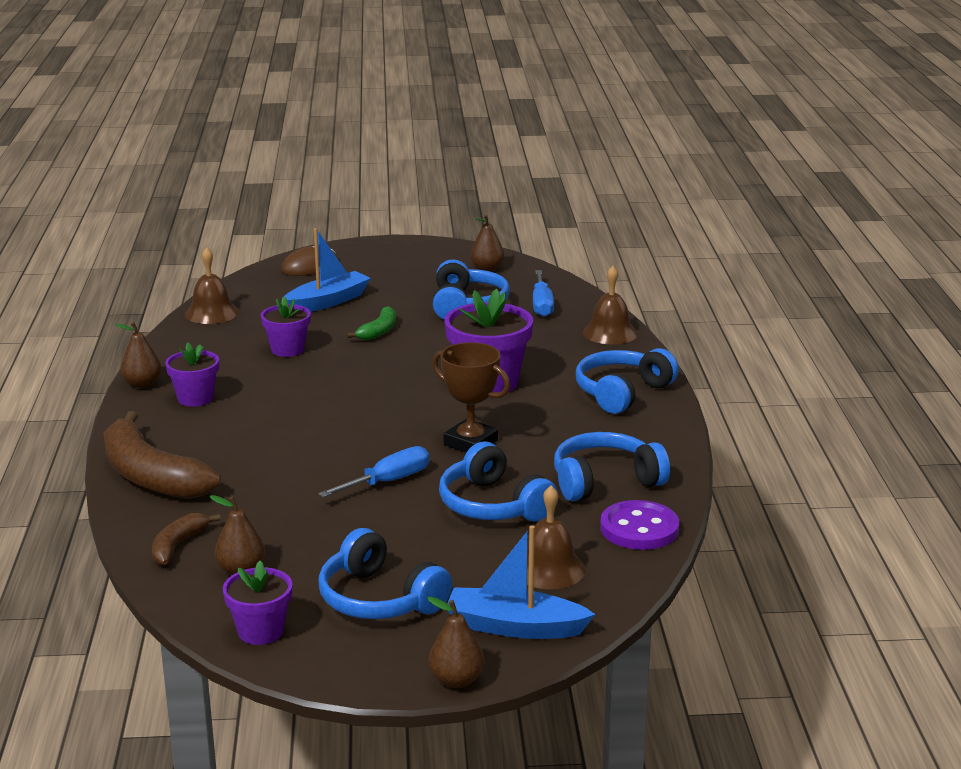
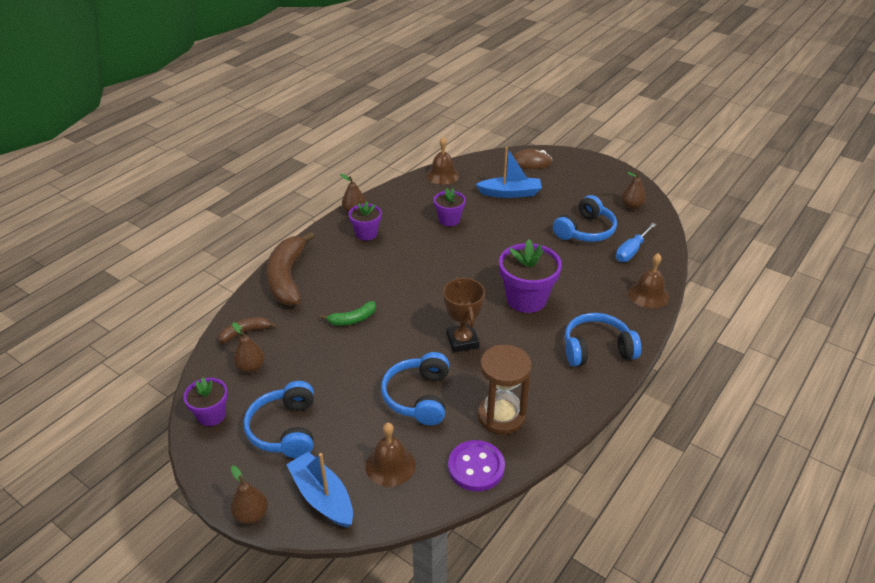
camera: 40 degrees right, 15 degrees up
blue screwdriver [318,446,429,498] -> none
green banana [346,306,396,340] -> green banana moved to [320,301,376,326]
blue headphones [554,432,670,501] -> brown hourglass [478,345,532,435]

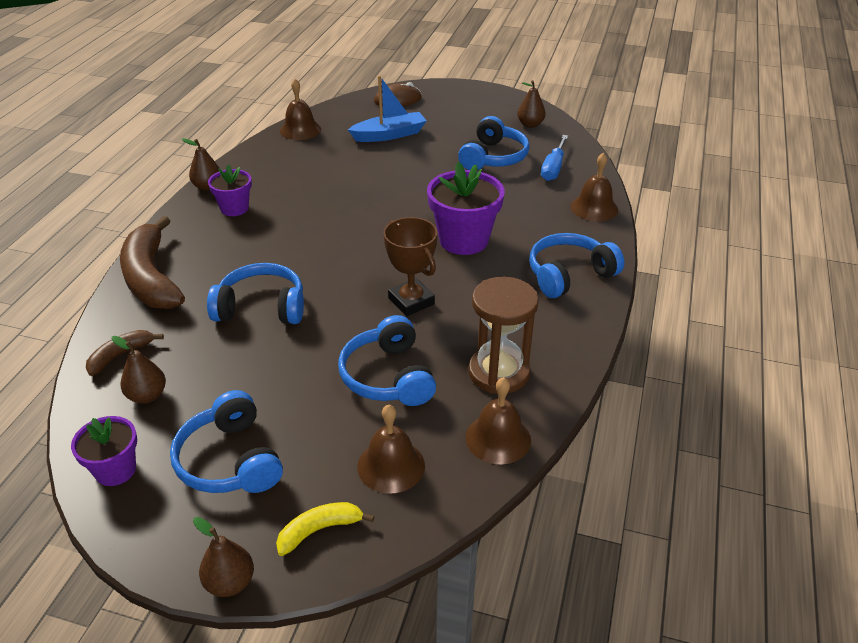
camera: 20 degrees left, 0 degrees up
blue boat [286,452,353,528] -> yellow banana [276,502,374,556]
green banana [320,301,376,326] -> blue headphones [207,263,304,324]
purple flower pot [434,188,466,226] -> none
purple button [448,440,505,491] -> brown bell [466,377,531,464]

